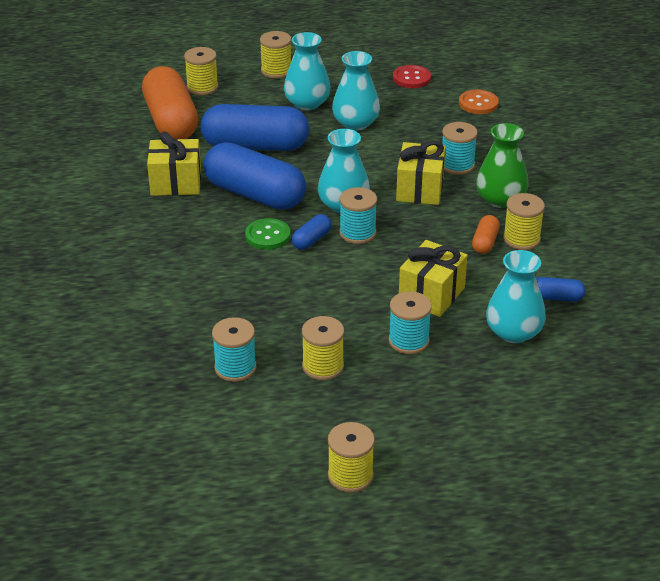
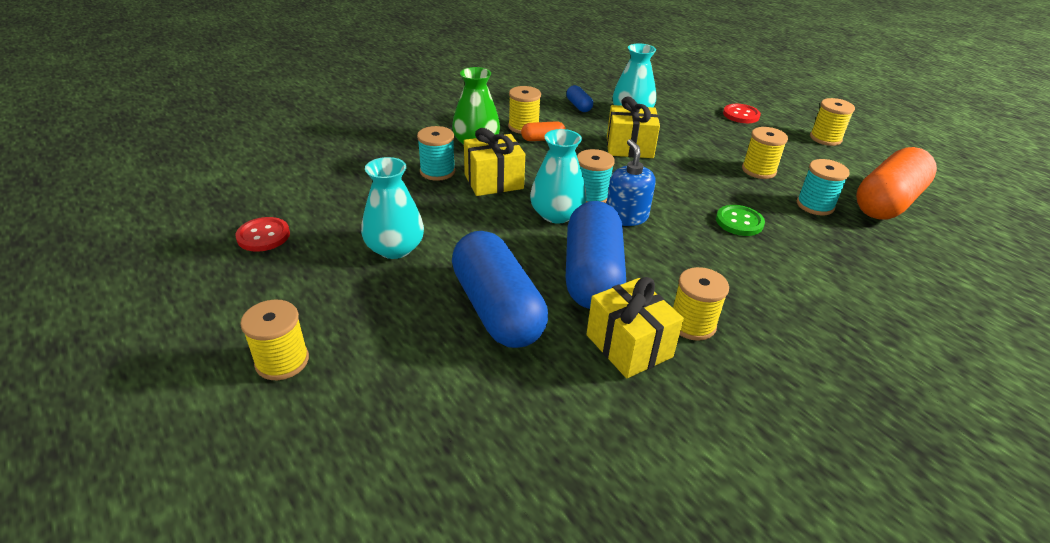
camera: 120 degrees left, 0 degrees up
orange capsule [142,66,198,139] -> orange capsule moved to [856,147,937,219]
yellow spool [184,47,218,95] -> yellow spool moved to [673,267,729,341]
green button [245,218,290,250] -> green button moved to [716,205,765,236]
turquoise vase [284,32,331,110] -> none
blue capsule [292,214,332,250] -> blue soap dispenser [607,139,656,226]
turquoise spool [389,291,432,354] -> none
orange button [459,90,499,114] -> none
none -> red button [723,104,761,123]

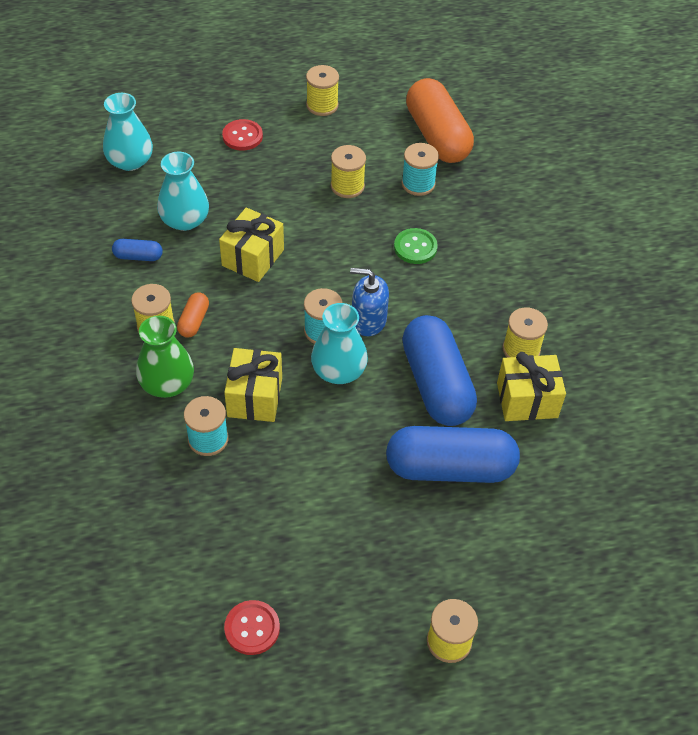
camera: 65 degrees left, 15 degrees up
turquoise vase [361,157,424,259] -> turquoise vase moved to [103,93,153,171]
blue capsule [566,201,626,309] -> blue capsule turned 45 degrees clockwise [402,315,477,426]

